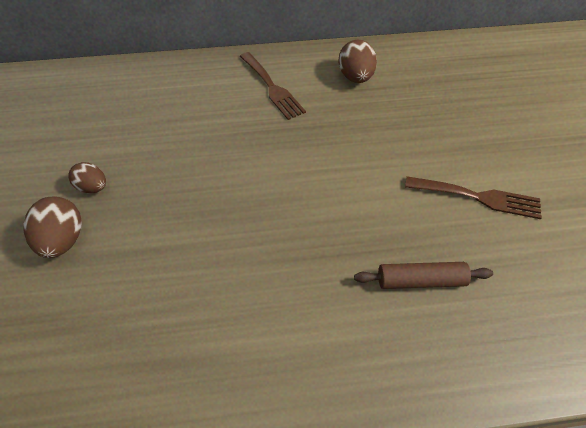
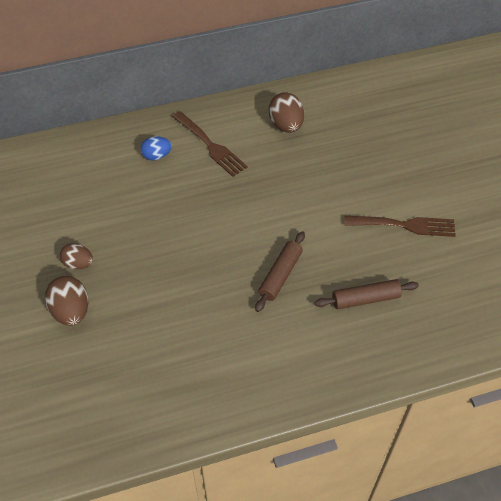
camera: 10 degrees left, 0 degrees up
none -> blue egg [140,136,172,160]
none -> brown rolling pin [255,231,305,312]

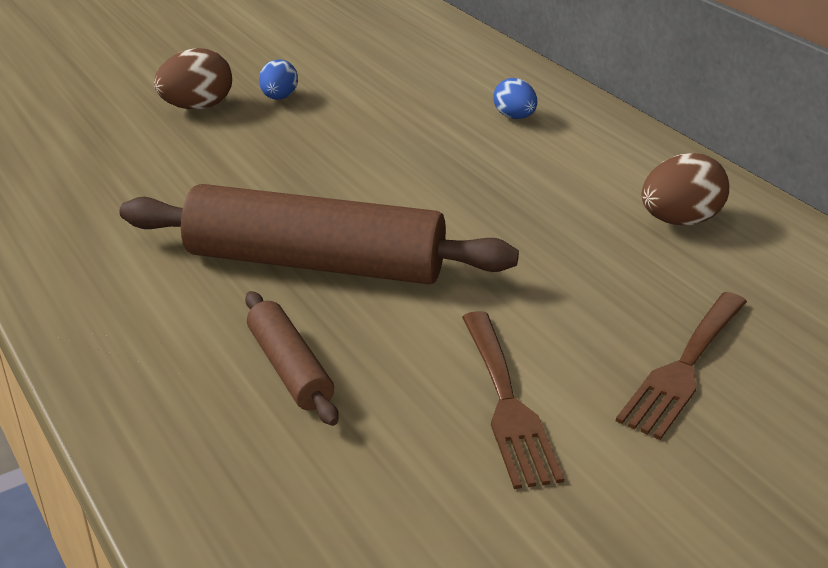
camera: 75 degrees right, 20 degrees down
brown egg [60,243,93,270] -> blue egg [259,59,298,100]
brown fork [172,111,248,177] -> brown fork moved to [616,292,747,440]
brown rolling pin [255,231,305,312] -> brown rolling pin [119,184,519,285], size x2.05

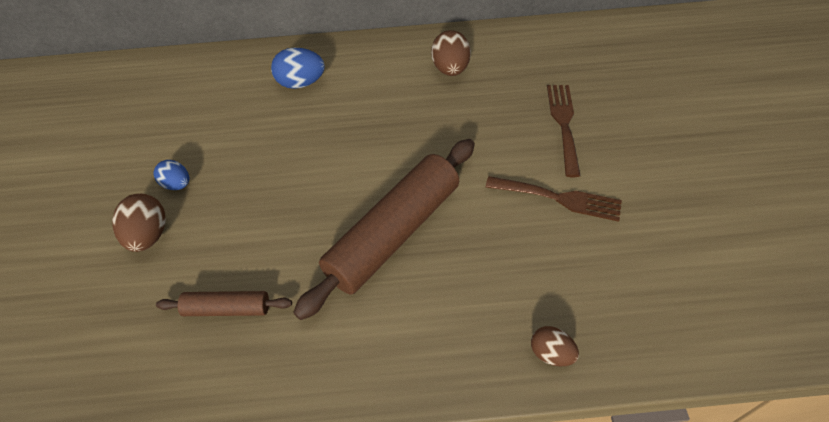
camera: 60 degrees left, 20 degrees up
brown rolling pin [245,291,339,426] -> brown rolling pin moved to [156,291,292,316]
blue egg [493,78,537,119] -> blue egg [271,48,325,89], size x1.53
brown fork [616,292,747,440] -> brown fork turned 150 degrees counterclockwise [547,85,581,177]
none -> brown egg [531,326,579,366]

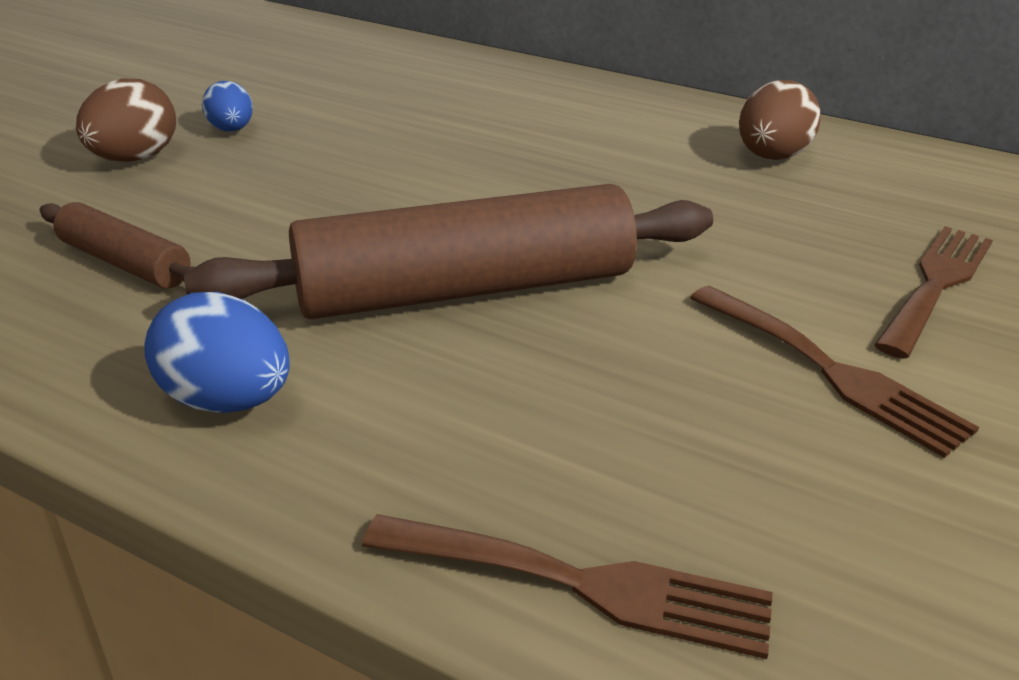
camera: 30 degrees right, 20 degrees down
blue egg [271,48,325,89] -> blue egg moved to [144,292,290,413]
brown egg [531,326,579,366] -> brown fork [362,514,773,659]

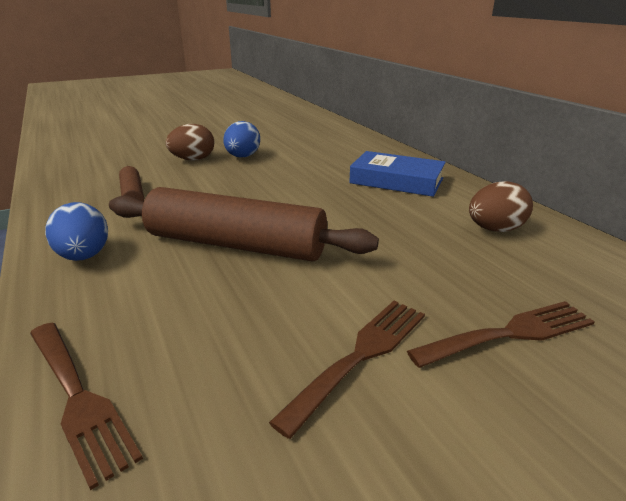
camera: 35 degrees right, 5 degrees down
blue egg [202,81,253,132] -> blue egg [223,121,260,158], size x1.53
brown fork [690,285,979,458] -> brown fork turned 135 degrees counterclockwise [269,301,425,439]
none -> blue book [349,151,446,197]

